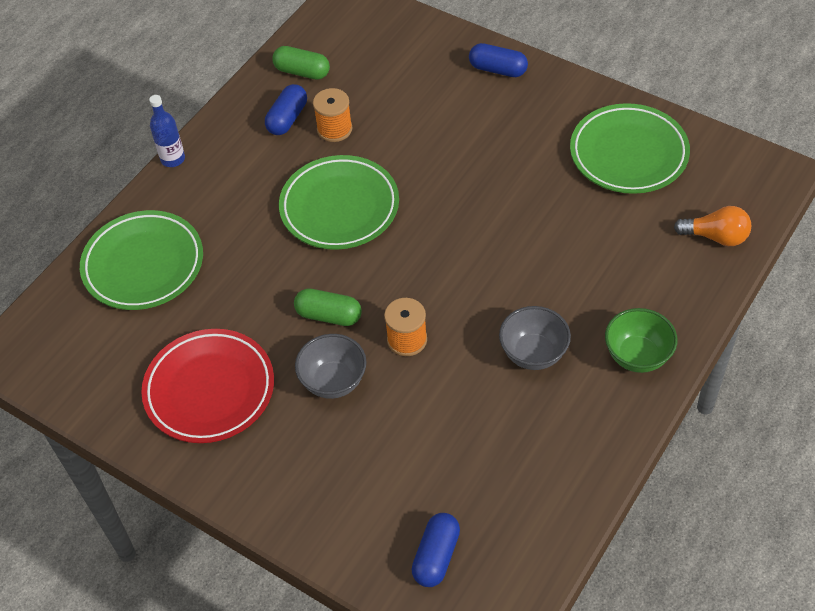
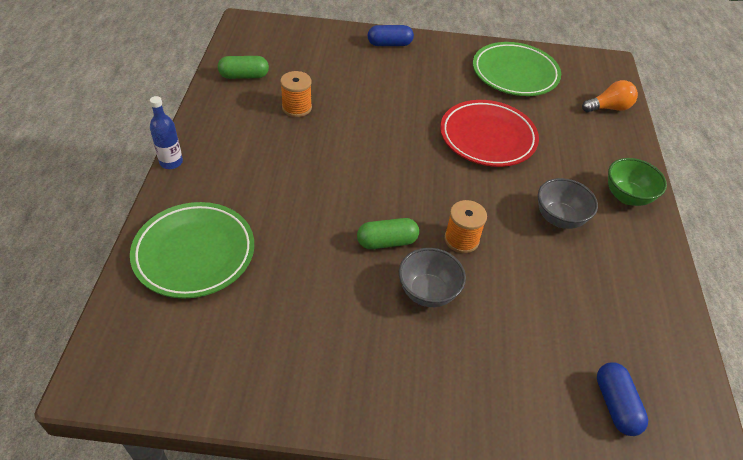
camera: 35 degrees left, 5 degrees down
red plate [141,329,274,443] -> red plate moved to [440,100,539,167]
blue capsule [265,84,307,135] -> none
green plate [279,155,399,250] -> none

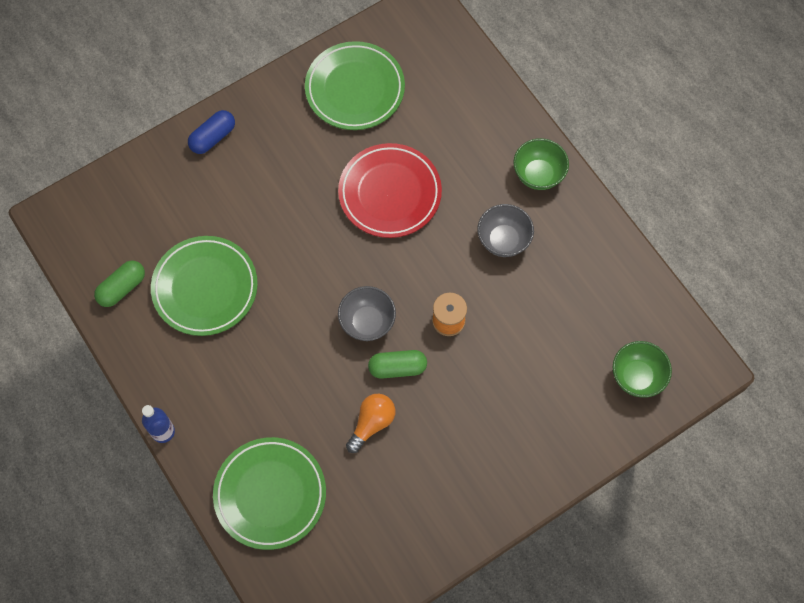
camera: 35 degrees left, 20 degrees up
orange spool [280,71,312,117] -> green plate [151,236,258,336]
green capsule [357,218,419,249] -> green capsule turned 45 degrees clockwise [368,350,427,379]
grey bowl [399,248,466,307] -> grey bowl moved to [338,286,396,341]
orange light bulb [582,80,638,113] -> orange light bulb moved to [346,394,395,453]
blue capsule [597,362,648,436] -> green bowl [613,341,672,398]

